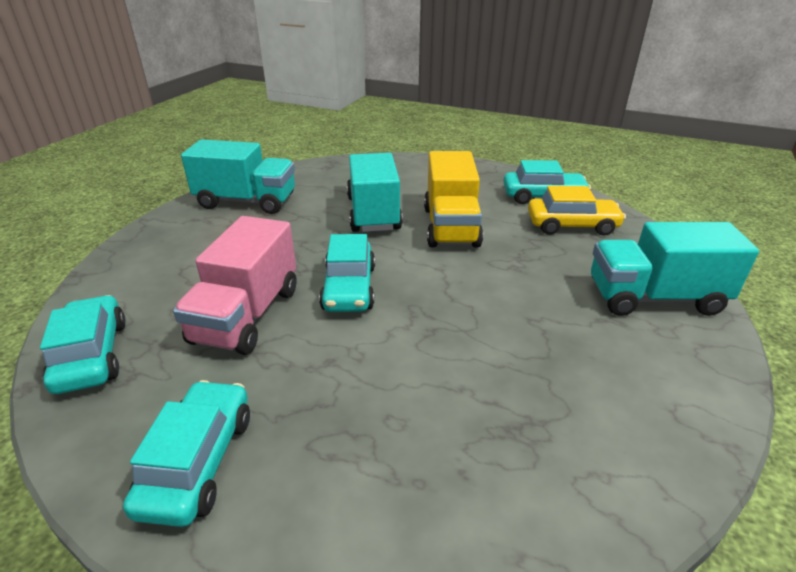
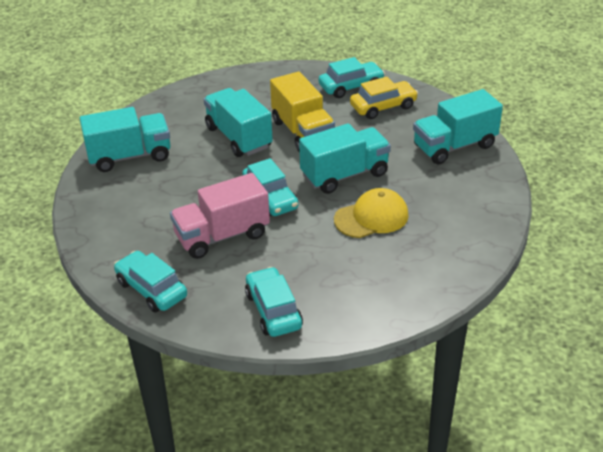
camera: 25 degrees left, 5 degrees up
pink truck [173,216,297,355] -> pink truck turned 75 degrees clockwise [170,173,270,259]
none -> turquoise truck [299,123,391,194]
none -> yellow cap [334,188,409,238]

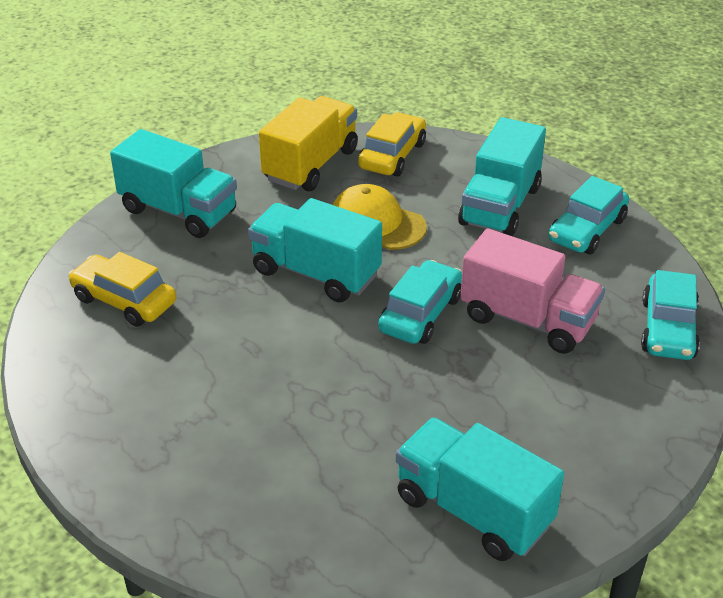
camera: 125 degrees left, 0 degrees up
turquoise truck [204,88,273,157] -> turquoise truck moved to [458,117,546,236]
yellow truck [270,71,335,153] -> yellow truck moved to [259,96,358,191]
turquoise car [319,57,385,98] -> none
none -> yellow car [358,112,426,176]

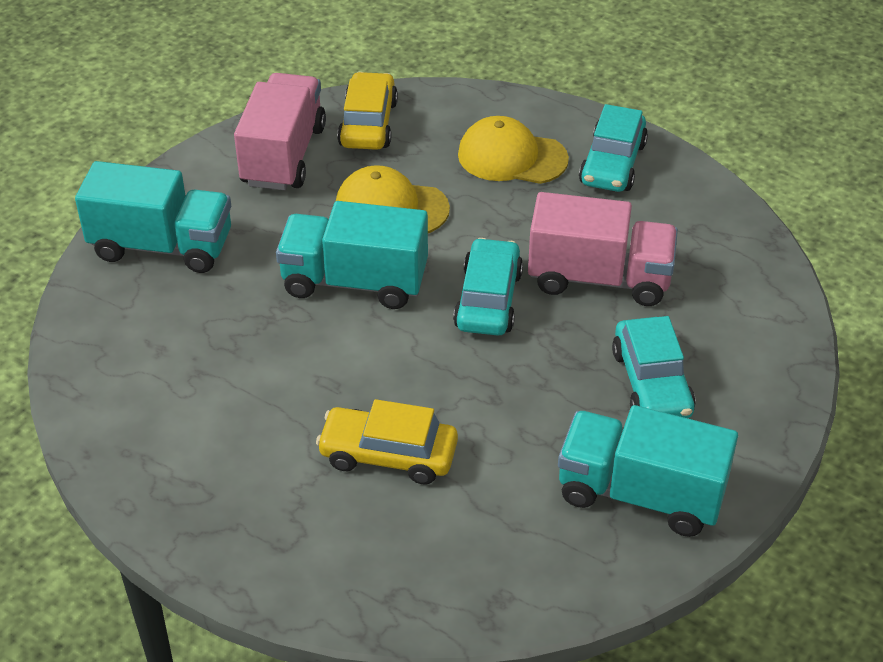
camera: 20 degrees left, 5 degrees up
yellow car [68,252,176,327] -> yellow car moved to [316,399,458,484]
yellow truck [259,96,358,191] -> pink truck [234,73,326,190]
turquoise truck [458,117,546,236] -> yellow cap [458,116,569,184]
turquoise car [641,270,700,360] -> turquoise car moved to [612,316,696,418]

